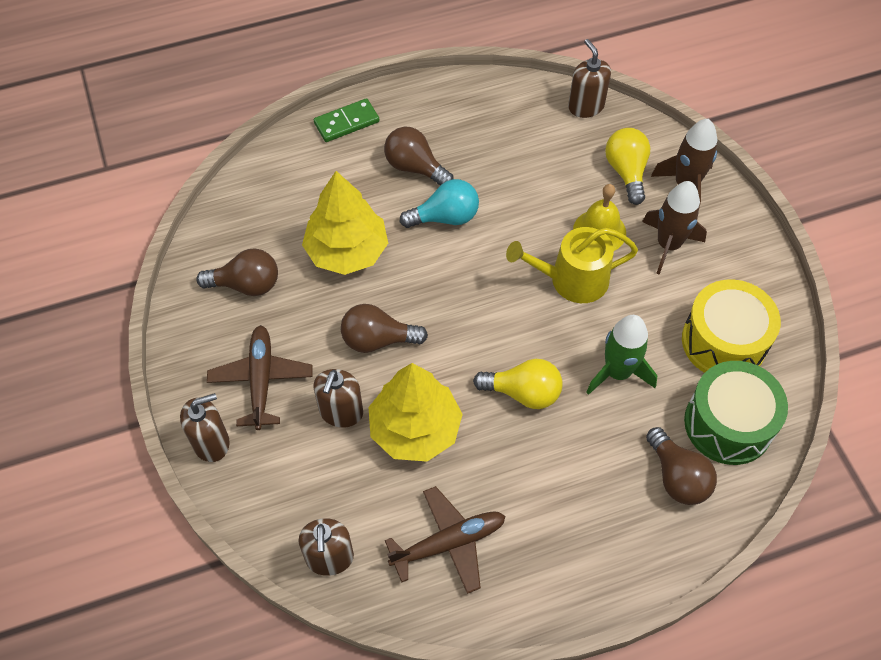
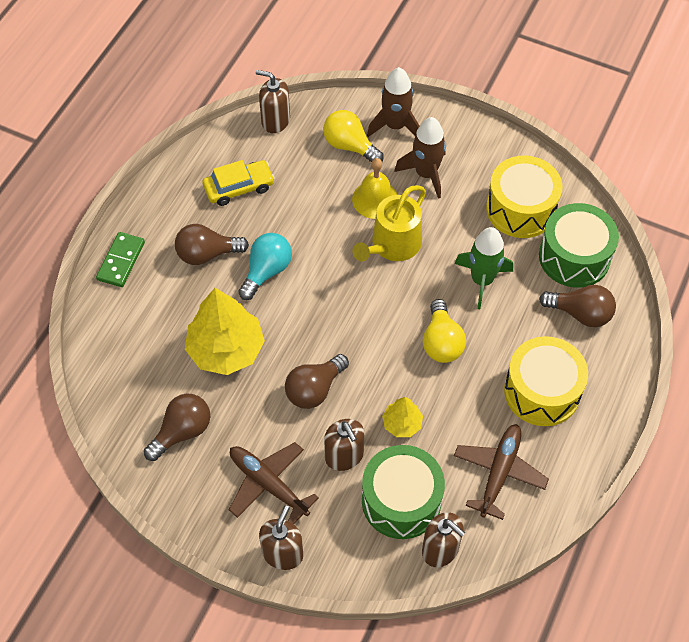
camera: 45 degrees left, 0 degrees up
yellow tree [369,363,463,461] -> yellow tree [382,397,423,437], size x0.50
yellow light bulb [473,359,563,409] -> yellow light bulb turned 120 degrees clockwise [423,299,466,363]
none -> yellow car [202,160,275,206]
none -> green drum [362,445,445,539]
none -> yellow drum [504,336,588,426]

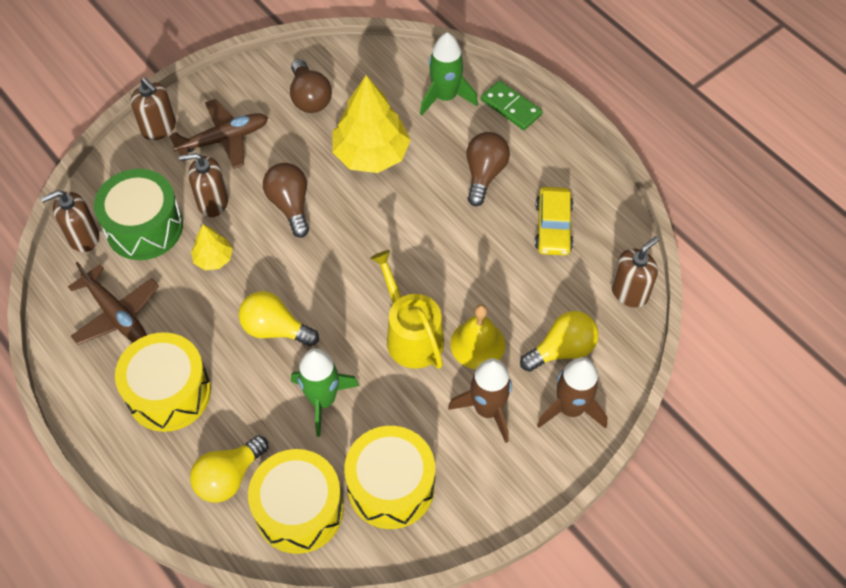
camera: 115 degrees right, 0 degrees up
turquoise light bulb [238,233,292,300] -> none
green drum [539,203,619,288] -> yellow drum [248,449,344,554]
brown light bulb [539,285,616,327] -> yellow light bulb [190,435,268,503]
none -> green rocket [420,32,478,116]

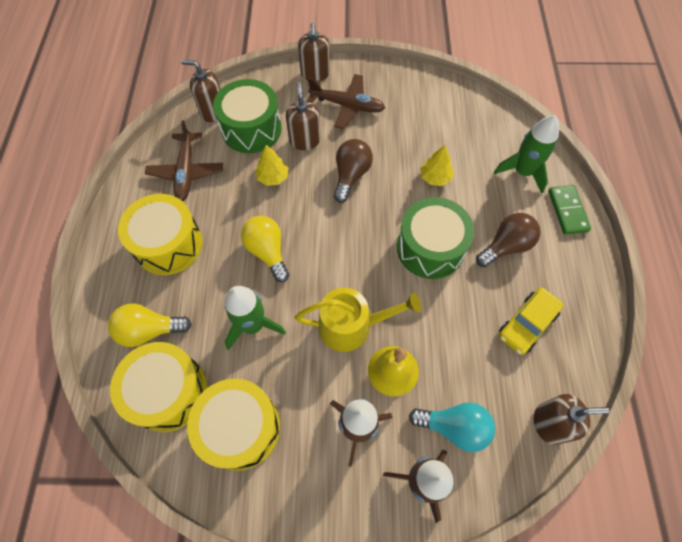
camera: 40 degrees right, 5 degrees up
brown soap dispenser [179,153,228,217] -> brown soap dispenser turned 45 degrees clockwise [286,82,321,150]
brown light bulb [290,59,332,113] -> none
yellow tree [332,75,411,173] -> yellow tree [420,145,454,186], size x0.50
yellow watering can [370,250,444,369] -> yellow watering can turned 75 degrees clockwise [294,288,421,352]
yellow light bulb [520,311,599,372] -> turquoise light bulb [409,402,495,452]
none -> green drum [397,197,474,279]

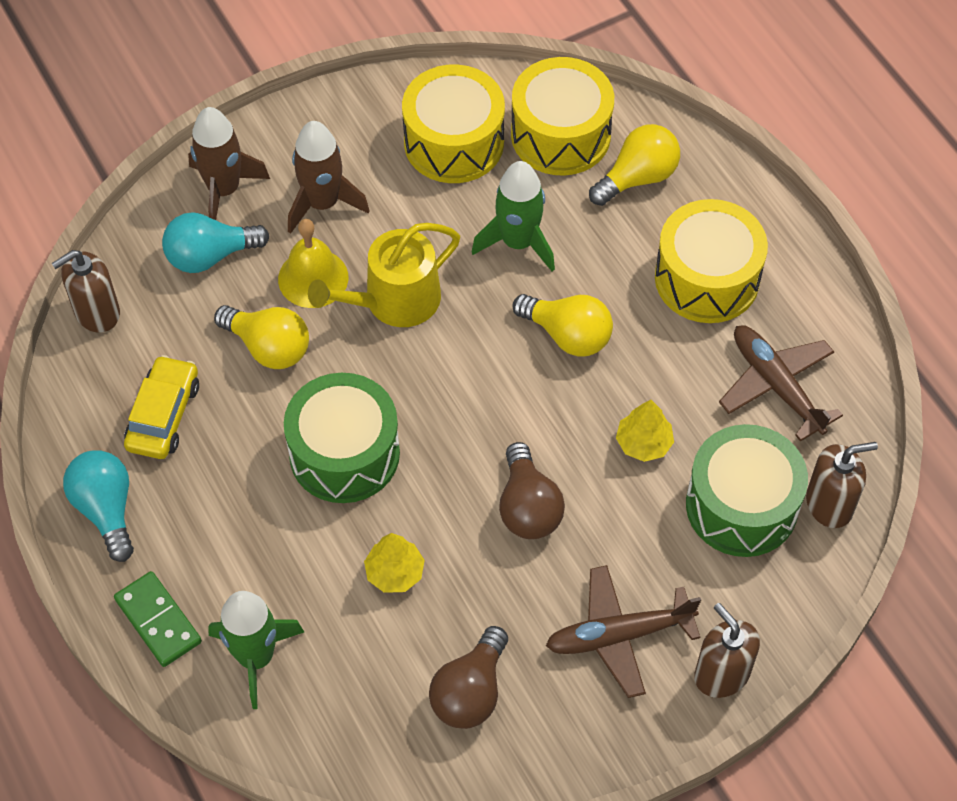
camera: 150 degrees right, 5 degrees down
brown soap dispenser [286,82,321,150] -> none
brown light bulb [476,213,541,267] -> brown light bulb moved to [429,626,508,729]
none -> turquoise light bulb [63,450,134,562]
none -> yellow light bulb [214,305,309,369]

